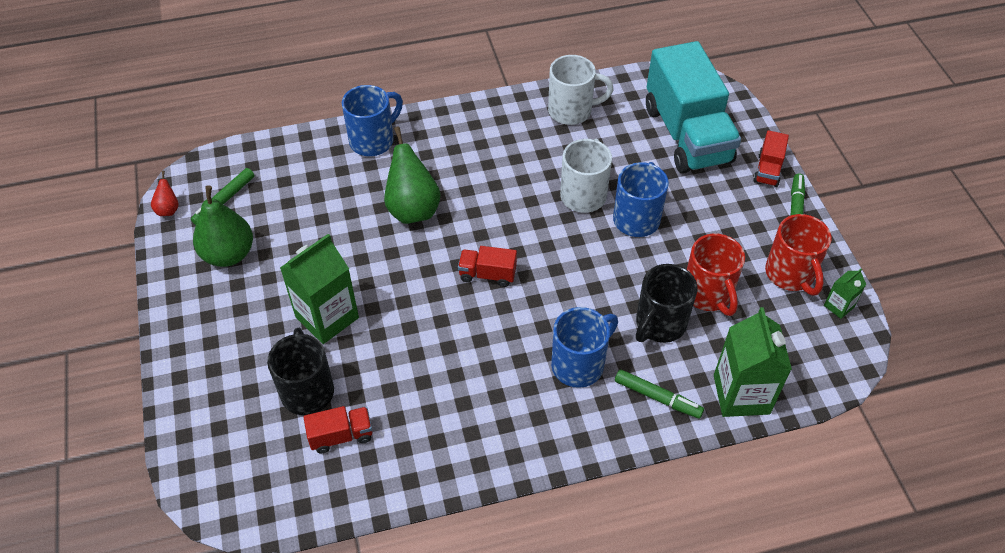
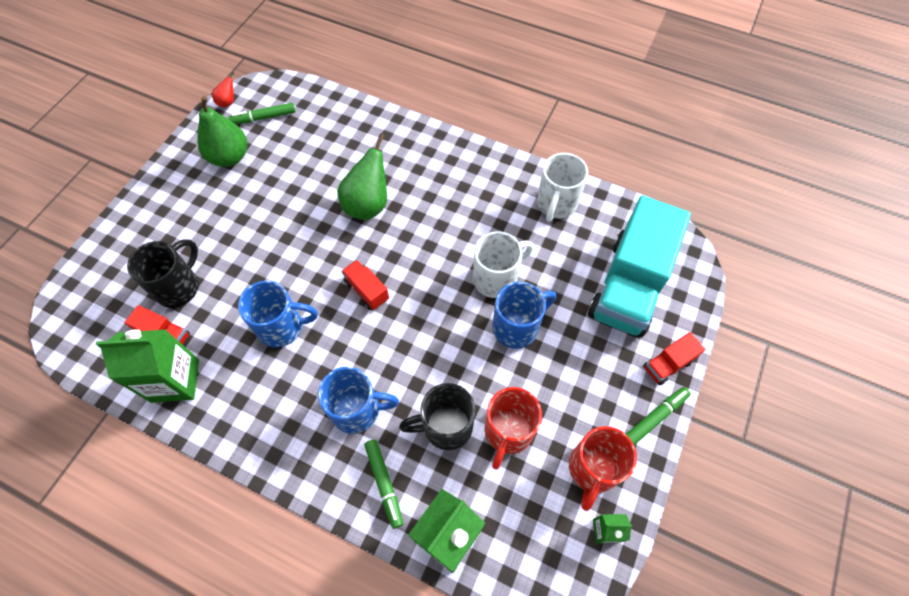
camera: 40 degrees right, 10 degrees up
green carton [280,234,359,344] -> green carton moved to [96,329,199,403]
blue mug [342,85,403,156] -> blue mug moved to [238,281,318,348]
white mug [548,55,614,125] -> white mug turned 75 degrees clockwise [537,153,588,222]

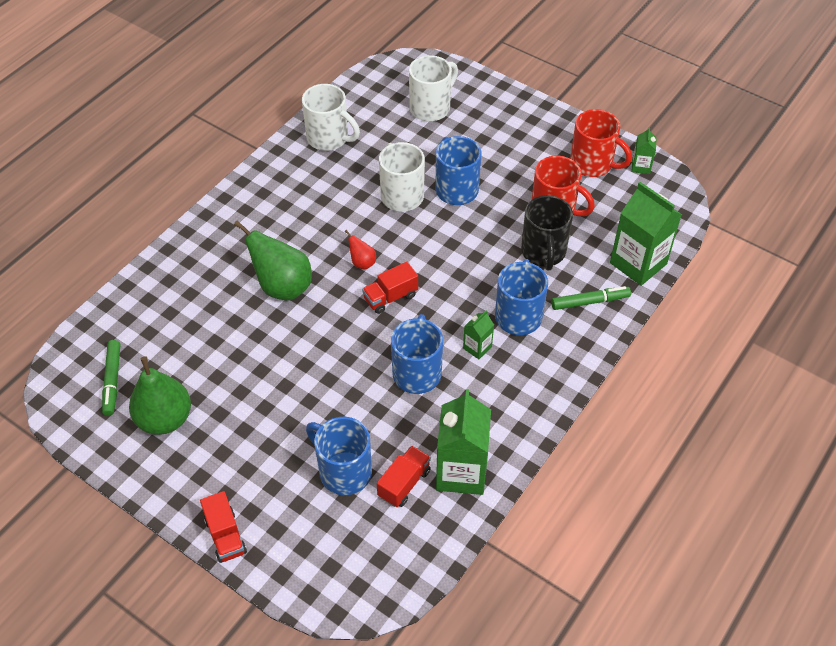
camera: 80 degrees left, 10 degrees down
black mug [127,240,199,308] -> blue mug [306,417,372,495]
red pear [212,72,234,107] -> red pear moved to [344,230,376,270]
turquoise truck [588,196,691,337] -> white mug [409,55,458,121]
green marker [626,387,691,445] -> none
red truck [643,332,706,385] -> red truck moved to [200,491,247,563]
none -> green carton [463,310,494,359]

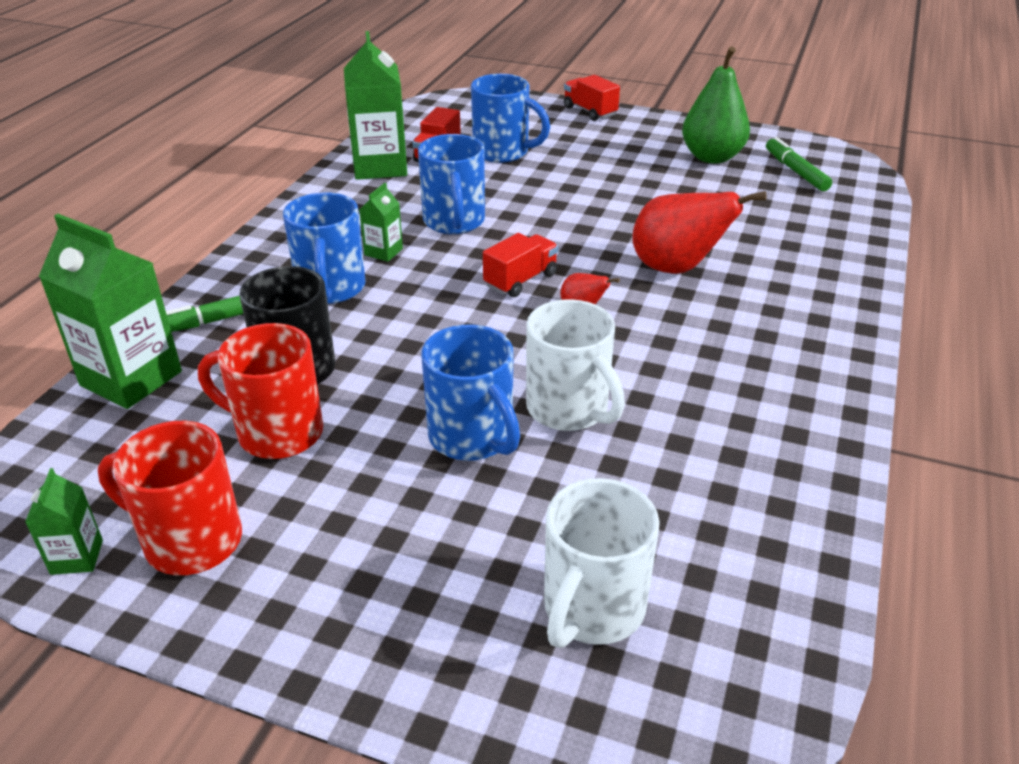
camera: 165 degrees right, 15 degrees down
green pear [234,221,312,300] -> red pear [632,191,766,274]
white mug [302,84,360,151] -> none

